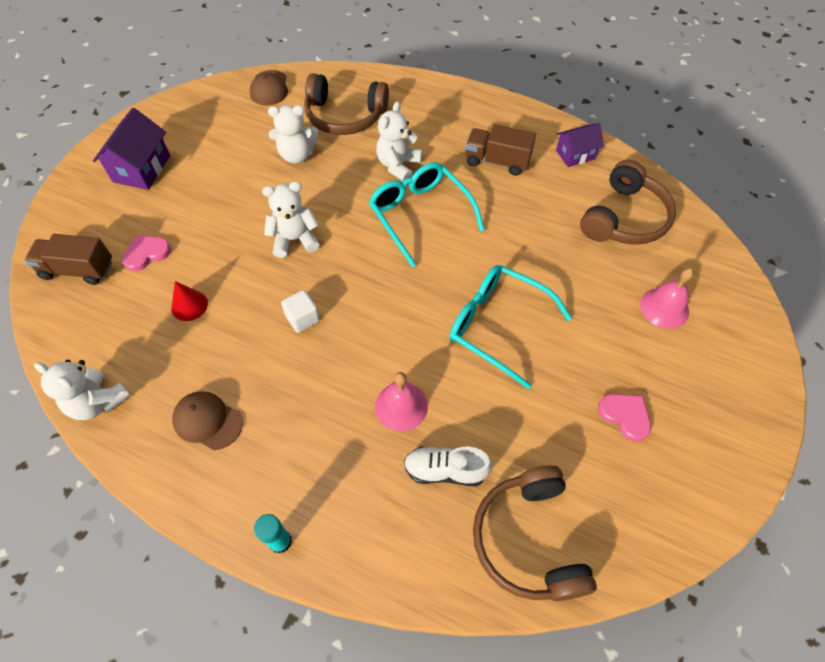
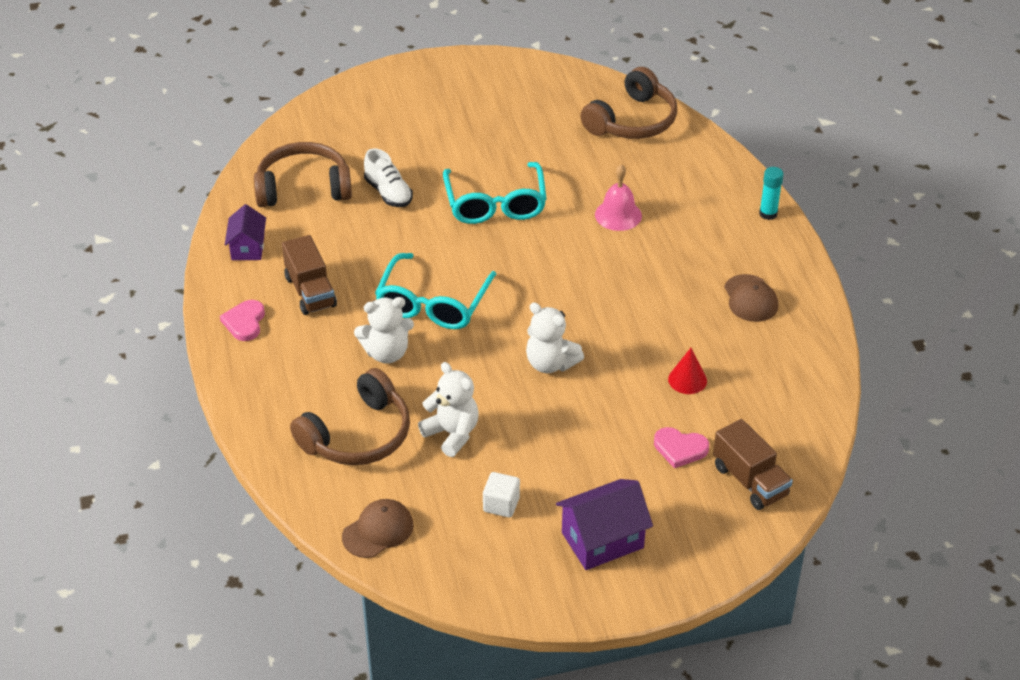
camera: 130 degrees left, 15 degrees down
white teddy bear [34,360,130,420] -> none
white cube [281,290,320,333] -> white cube moved to [483,472,520,518]
brown headphones [304,73,389,135] -> brown headphones turned 75 degrees clockwise [290,368,410,465]
white shoe [404,447,492,486] -> white shoe moved to [364,148,413,207]
purple house [556,123,604,167] -> purple house turned 60 degrees clockwise [225,204,266,260]
pink heart [598,394,651,442] -> pink heart moved to [220,300,265,341]
pink bell [640,268,694,329] -> none

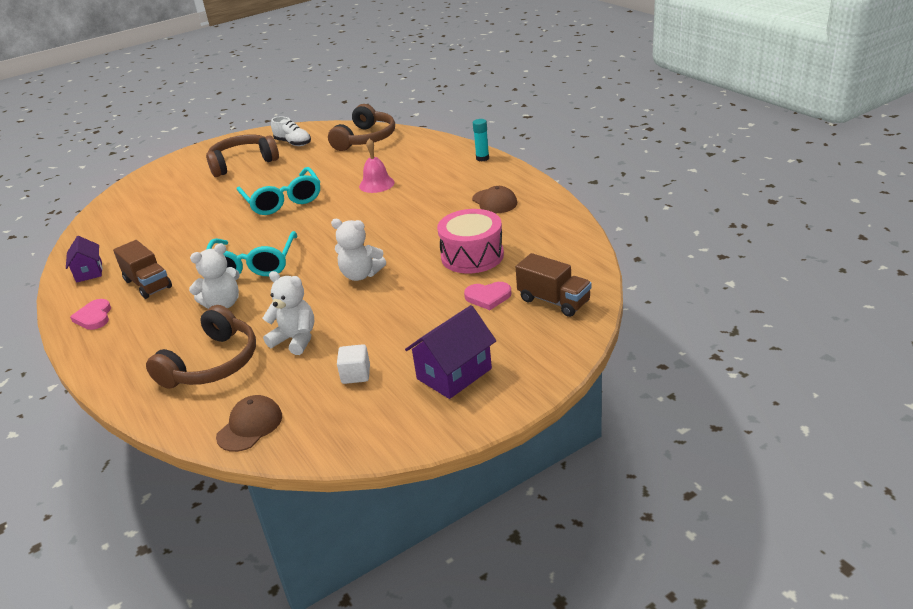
camera: 15 degrees left, 10 degrees down
brown headphones [254,142,352,207] -> brown headphones moved to [206,134,279,177]
white shoe [364,148,413,207] -> white shoe moved to [271,116,311,146]
red cone [668,348,707,394] -> pink drum [437,209,504,274]

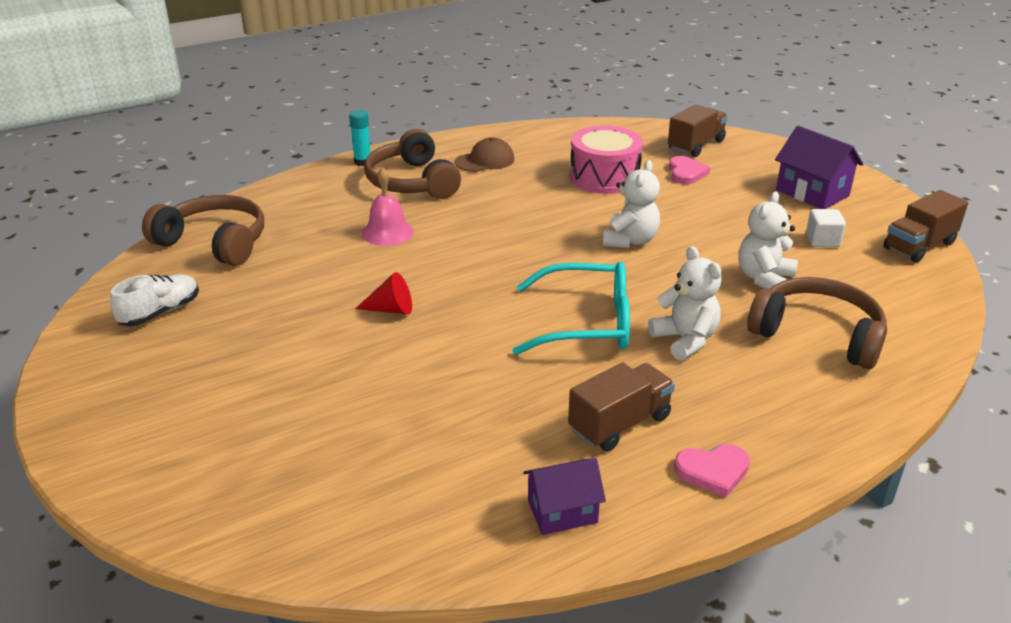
camera: 90 degrees left, 0 degrees up
brown headphones [206,134,279,177] -> brown headphones moved to [364,129,461,199]
brown cap [216,395,282,452] -> none
turquoise glasses [237,167,320,215] -> red cone [355,272,412,315]
none -> brown truck [884,190,968,263]

